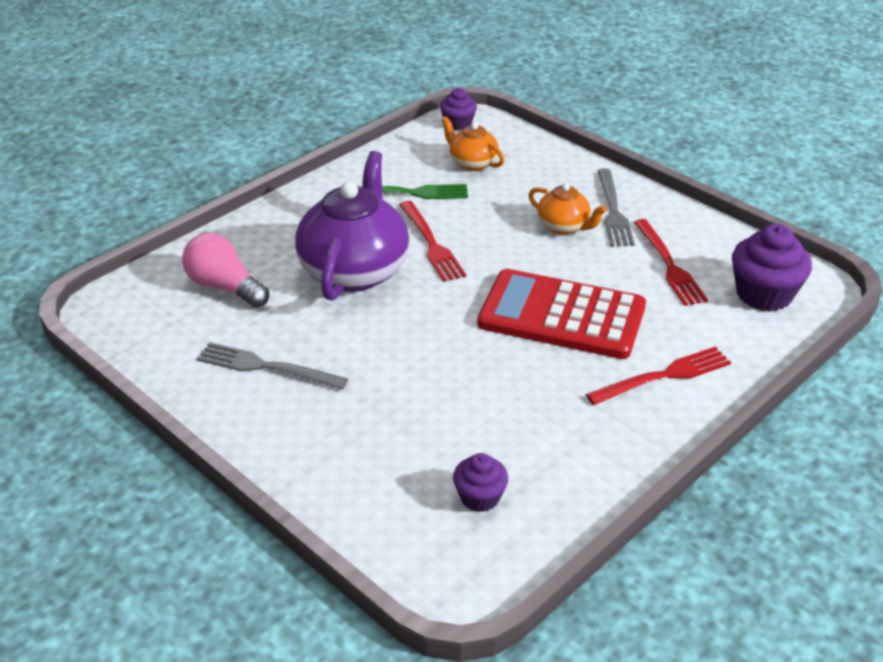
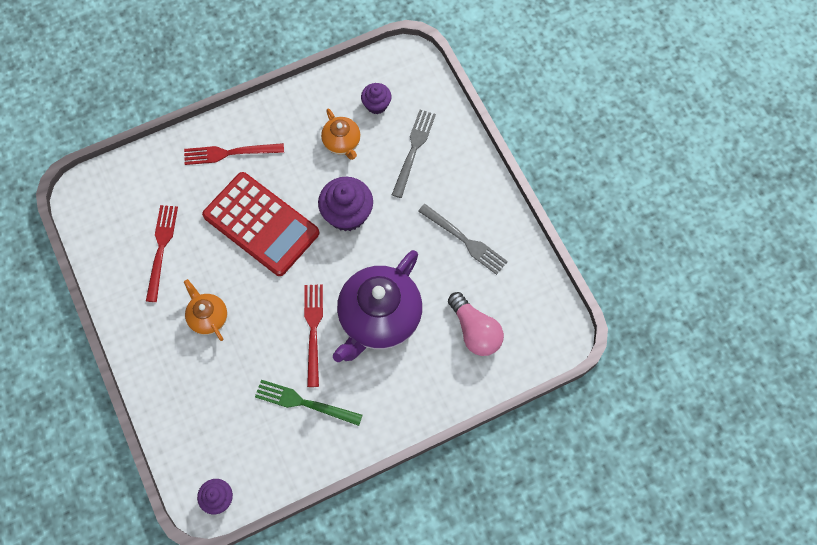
camera: 160 degrees left, 30 degrees up
orange teapot [441,116,504,171] -> orange teapot moved to [321,109,361,160]
grey fork [597,169,635,246] -> grey fork moved to [392,110,436,198]
purple cupcake [732,224,812,311] -> purple cupcake moved to [318,177,373,231]

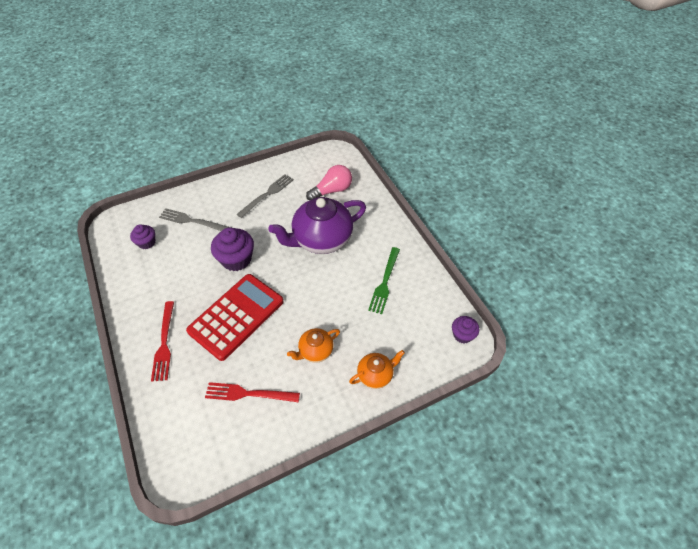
camera: 90 degrees left, 15 degrees down
red fork [304,284,323,387] -> none
orange teapot [321,109,361,160] -> orange teapot moved to [349,350,405,389]
purple teapot [333,250,422,362] -> purple teapot turned 120 degrees clockwise [268,197,366,254]

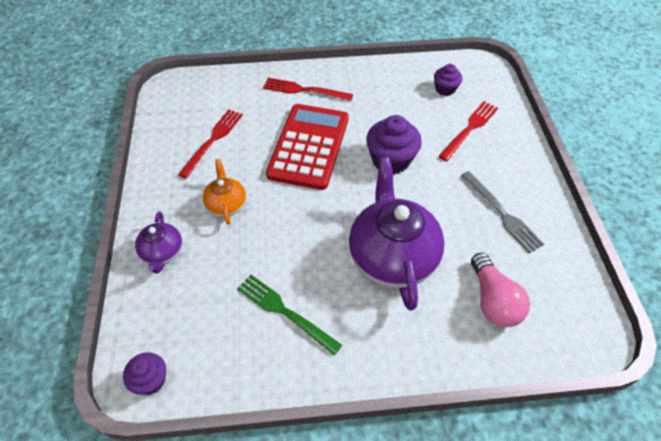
camera: 110 degrees right, 0 degrees up
grey fork [159,208,229,231] -> red fork [439,101,498,161]
red calculator [186,274,284,361] -> red calculator turned 135 degrees counterclockwise [266,104,349,190]
orange teapot [349,350,405,389] -> purple teapot [135,211,182,274]

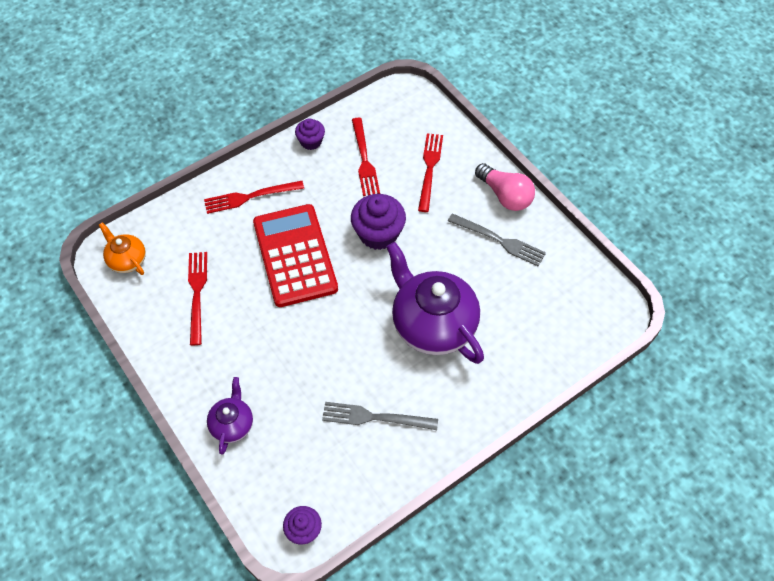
camera: 30 degrees left, 5 degrees up
purple teapot [135,211,182,274] -> purple teapot turned 135 degrees counterclockwise [207,377,253,455]
orange teapot [203,159,246,225] -> orange teapot moved to [99,222,146,275]
green fork [237,275,342,355] -> grey fork [322,402,438,430]
purple cupcake [434,64,462,96] -> purple cupcake moved to [295,118,325,150]
pink light bulb [471,253,530,327] -> pink light bulb moved to [475,163,535,211]
none -> red fork [352,118,380,196]

